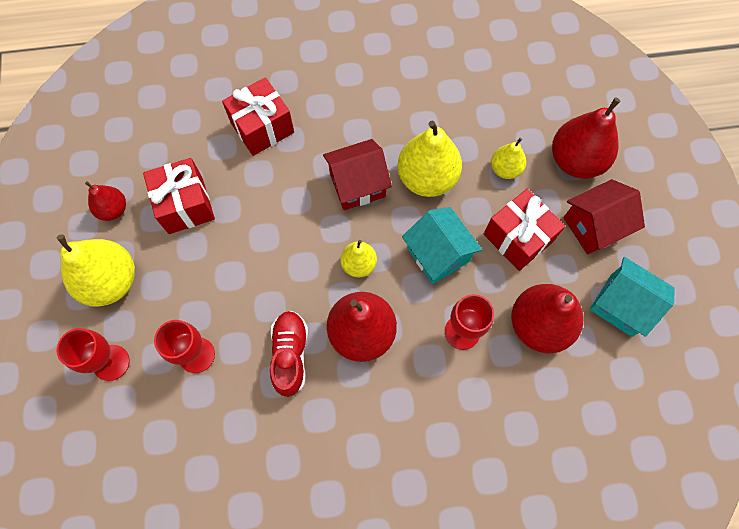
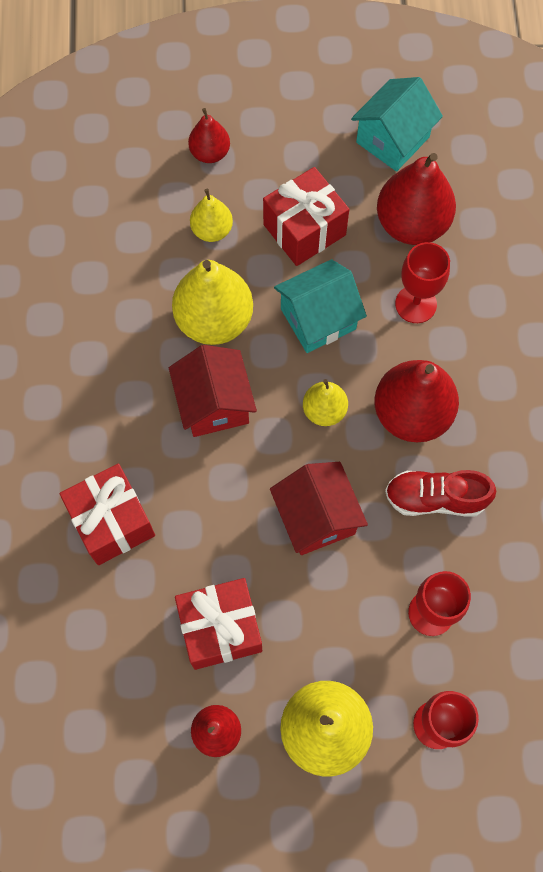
camera: 85 degrees left, 0 degrees up
red pear [552,97,620,179] -> red pear [188,108,230,163], size x0.55
red house [563,179,645,255] -> red house moved to [270,462,368,555]

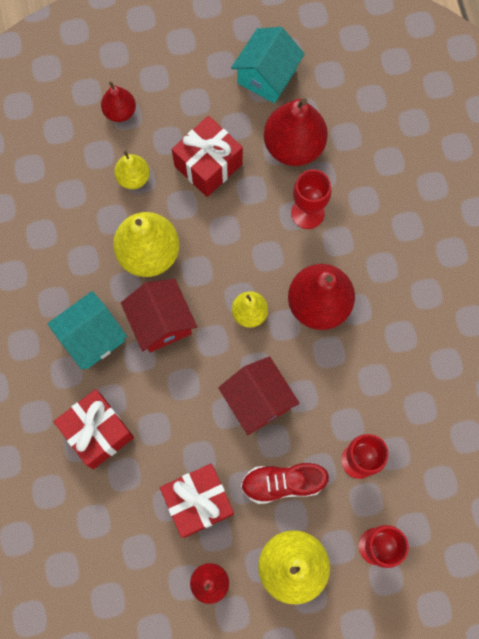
camera: 10 degrees left, 5 degrees up
turquoise house [274,259,367,353] -> turquoise house moved to [47,291,127,370]
red shoe [385,470,496,516] -> red shoe moved to [241,463,329,504]

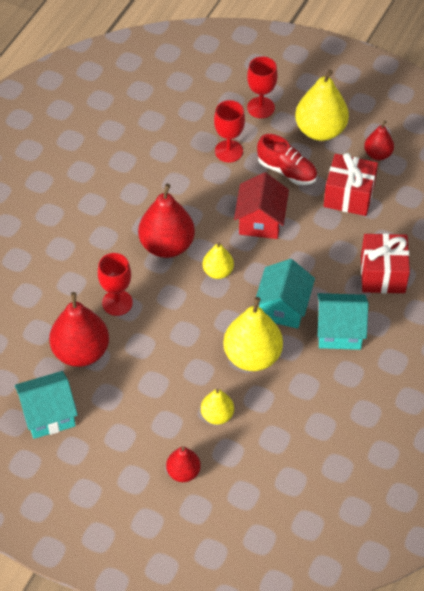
camera: 140 degrees left, 20 degrees down
red house [121,279,197,353] -> turquoise house [256,259,315,329]
red gift [172,116,243,197] -> none

